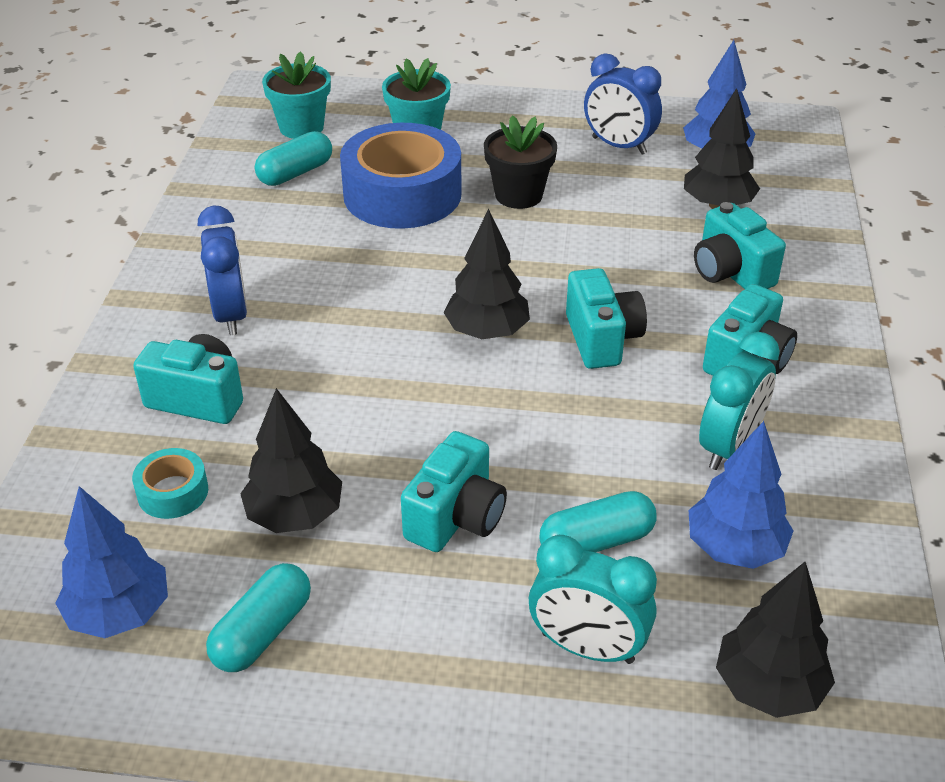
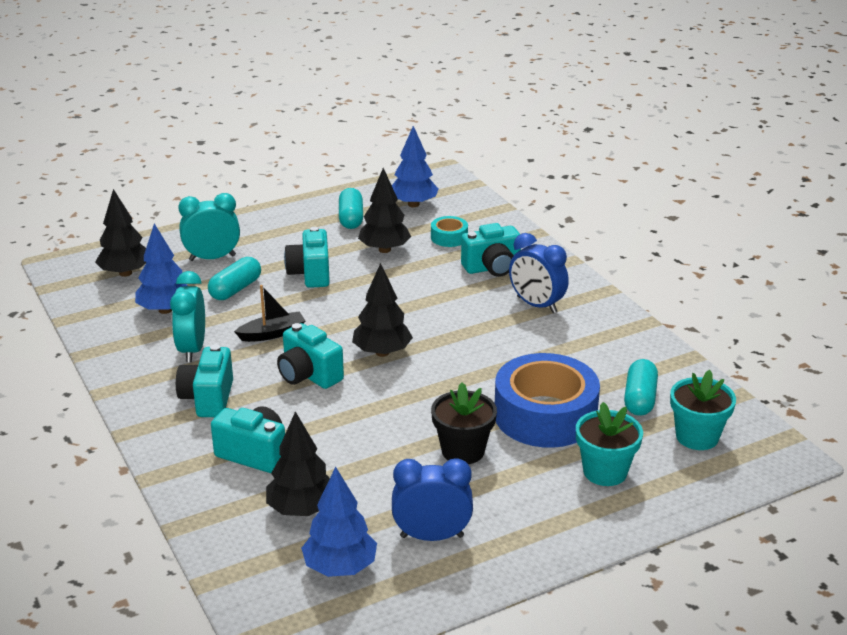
camera: 145 degrees right, 10 degrees down
none -> black boat [234,285,305,342]

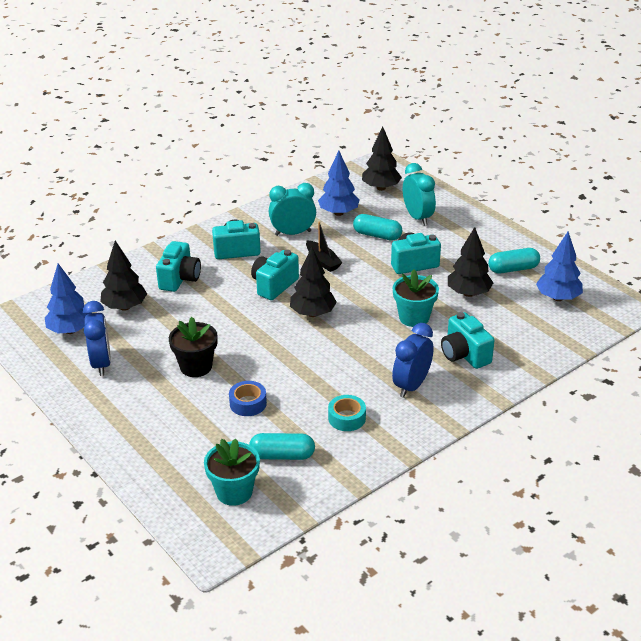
camera: 80 degrees right, 5 degrees up
turquoise tape [431,216,468,247] -> turquoise tape moved to [328,395,366,431]
blue tape [495,353,600,448] -> blue tape [229,381,267,416], size x0.45
turquoise flower pot [576,402,643,486] -> turquoise flower pot moved to [393,269,439,327]

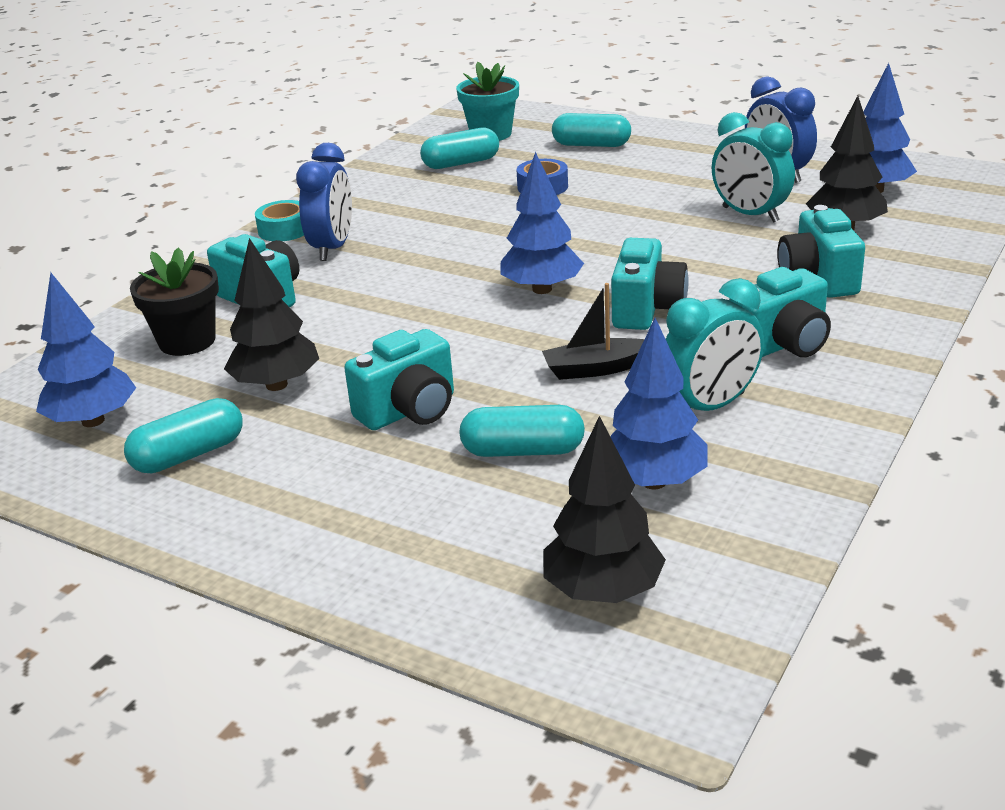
camera: 160 degrees right, 5 degrees down
black flower pot [169,317,218,377] -> black flower pot moved to [130,247,219,356]
black tree [290,247,337,317] -> blue tree [500,152,584,294]
black boat [306,222,343,272] -> black boat turned 45 degrees counterclockwise [542,283,644,380]
turquoise tape [328,395,366,431] -> turquoise tape moved to [255,200,304,241]
turquoise flower pot [393,269,439,327] -> none
turquoise clock [403,163,436,226] -> turquoise clock moved to [712,112,795,222]
none -> turquoise capsule [552,113,631,147]

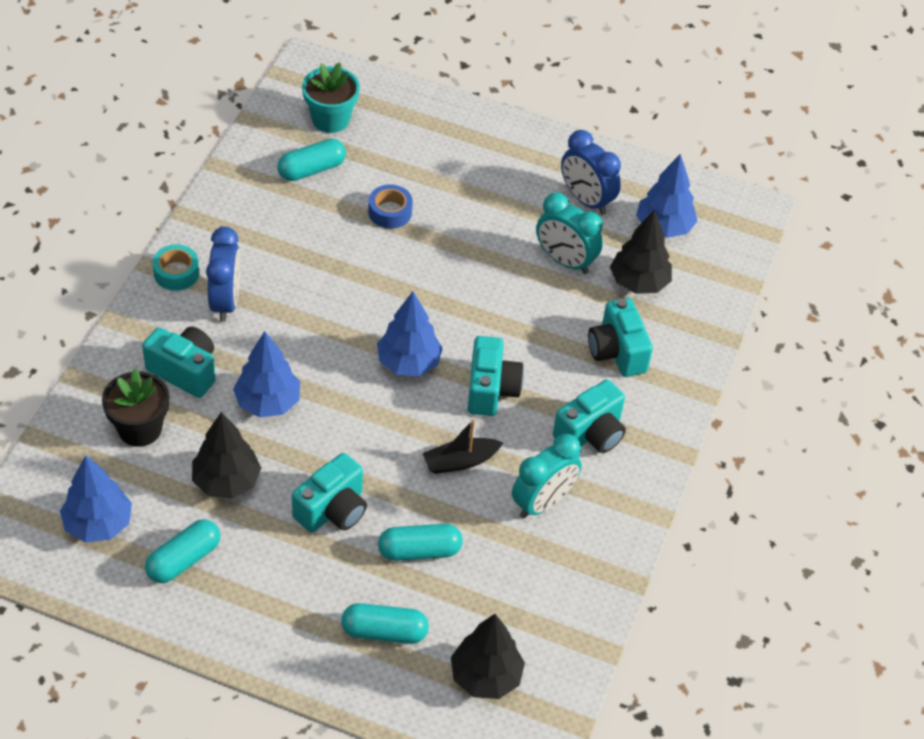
camera: 15 degrees left, 20 degrees up
turquoise capsule [552,113,631,147] -> turquoise capsule moved to [341,603,429,644]
blue tree [610,318,708,489] -> blue tree moved to [233,331,300,417]

